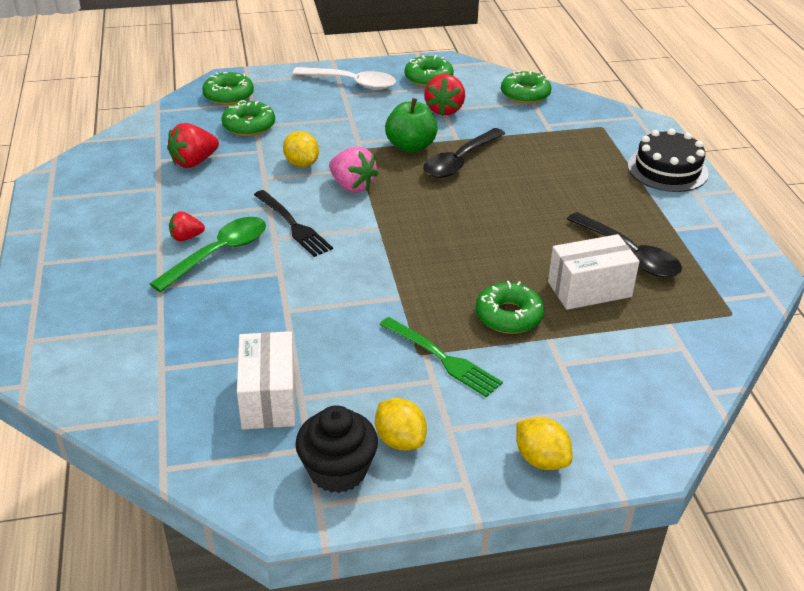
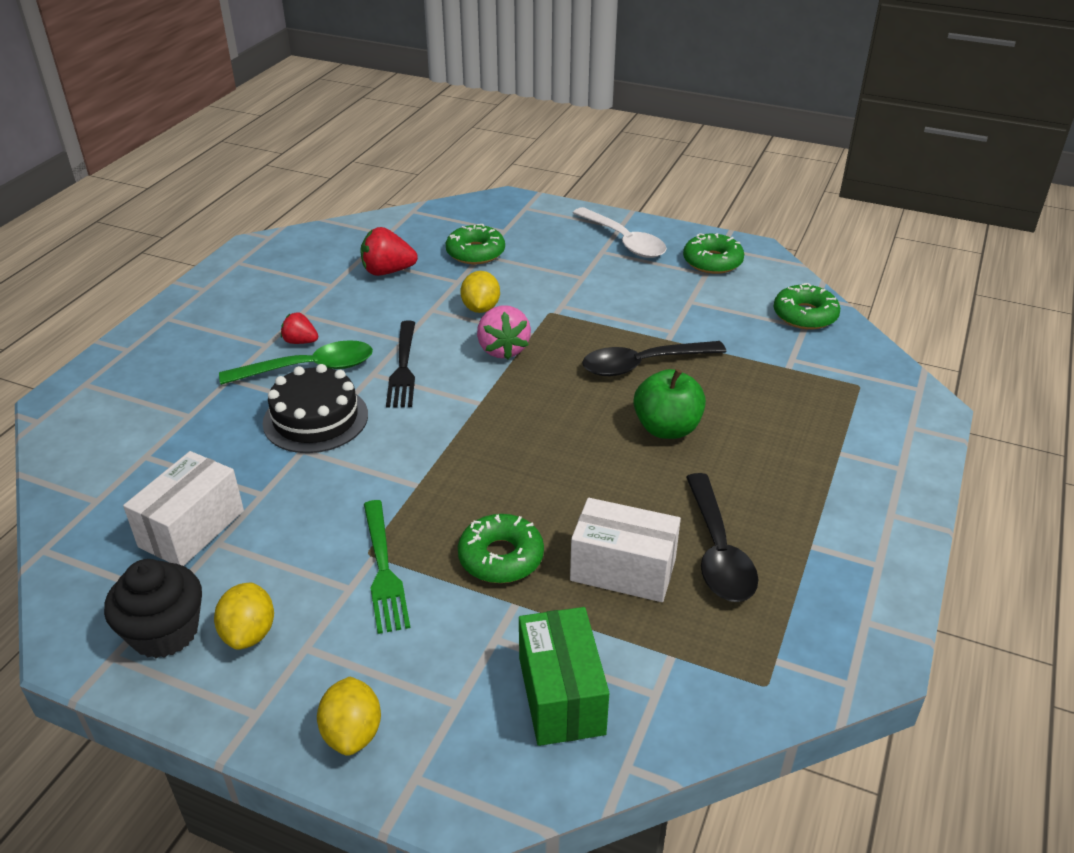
camera: 35 degrees right, 0 degrees up
green donut [202,72,254,105] -> none
green apple [385,98,438,153] -> green apple moved to [634,369,706,439]
red strawberry [424,74,465,115] -> none
black cake [628,129,709,192] -> black cake moved to [262,364,368,453]
none -> green box [519,607,609,746]

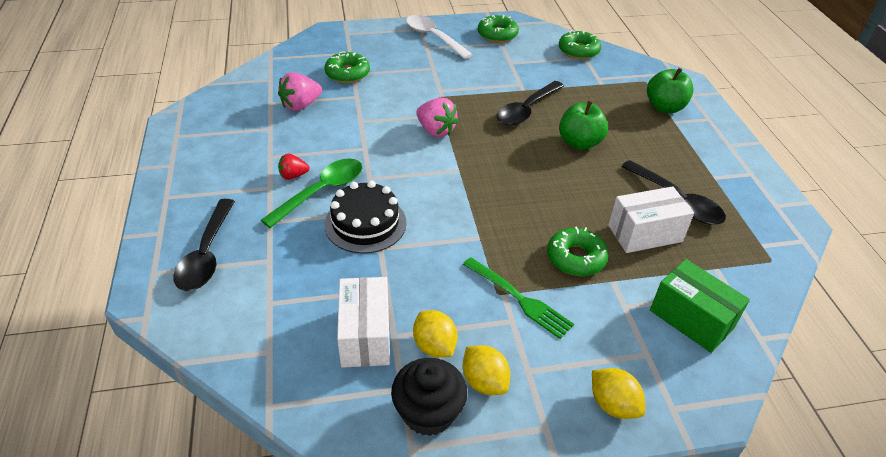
camera: 35 degrees left, 5 degrees up
red strawberry [360,227,418,276] -> pink strawberry [278,72,322,111]
black fork [386,321,415,408] -> none
yellow lemon [460,271,500,313] -> yellow lemon moved to [413,310,458,358]
white spoon [573,207,667,258] -> white spoon turned 150 degrees counterclockwise [406,15,473,59]
none -> black spoon [173,199,235,291]
none -> green apple [647,68,694,113]

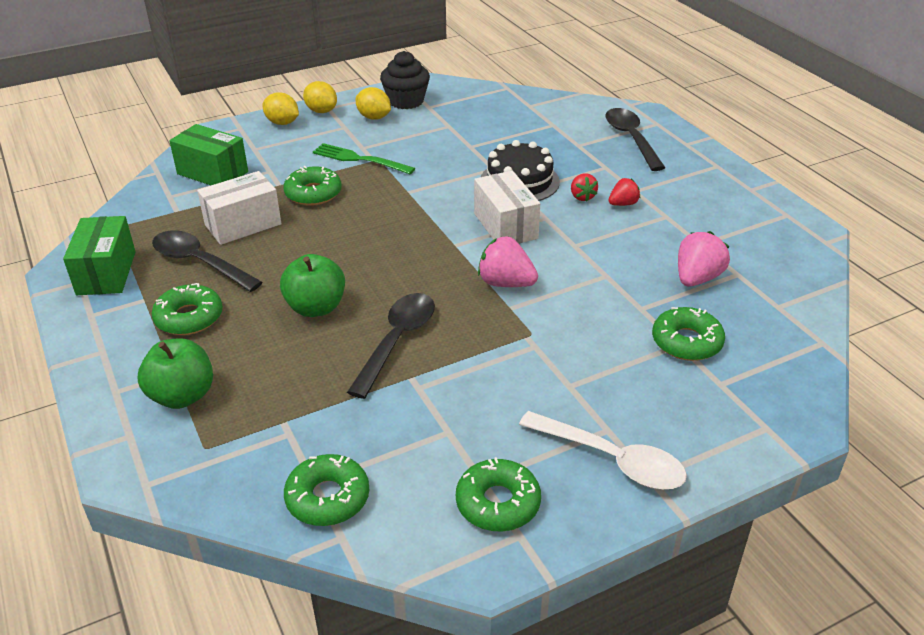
camera: 165 degrees right, 5 degrees down
green spoon [261,159,363,228] -> red strawberry [571,173,598,201]
white box [337,277,390,368] -> white box moved to [474,171,540,244]
yellow lemon [413,310,458,358] -> yellow lemon moved to [303,81,337,113]
none -> green box [63,216,136,295]
none -> green donut [152,283,223,335]

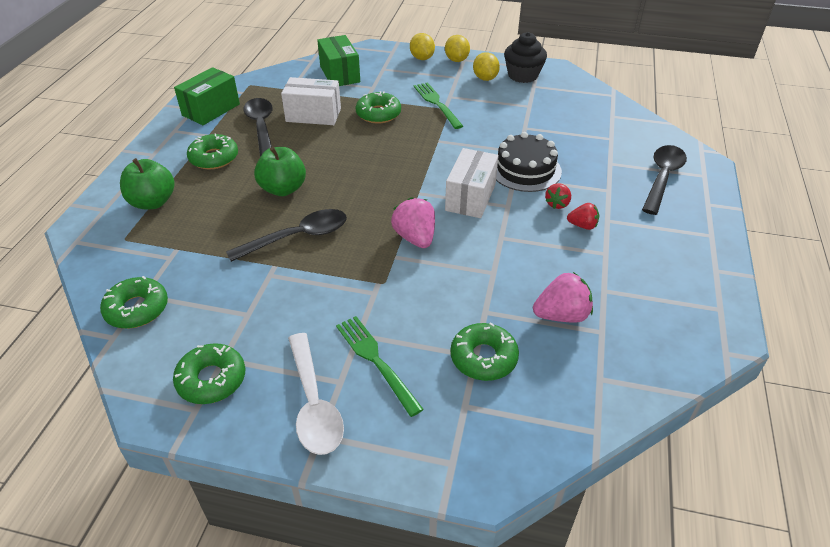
camera: 40 degrees right, 5 degrees up
none -> green fork [336,316,424,417]

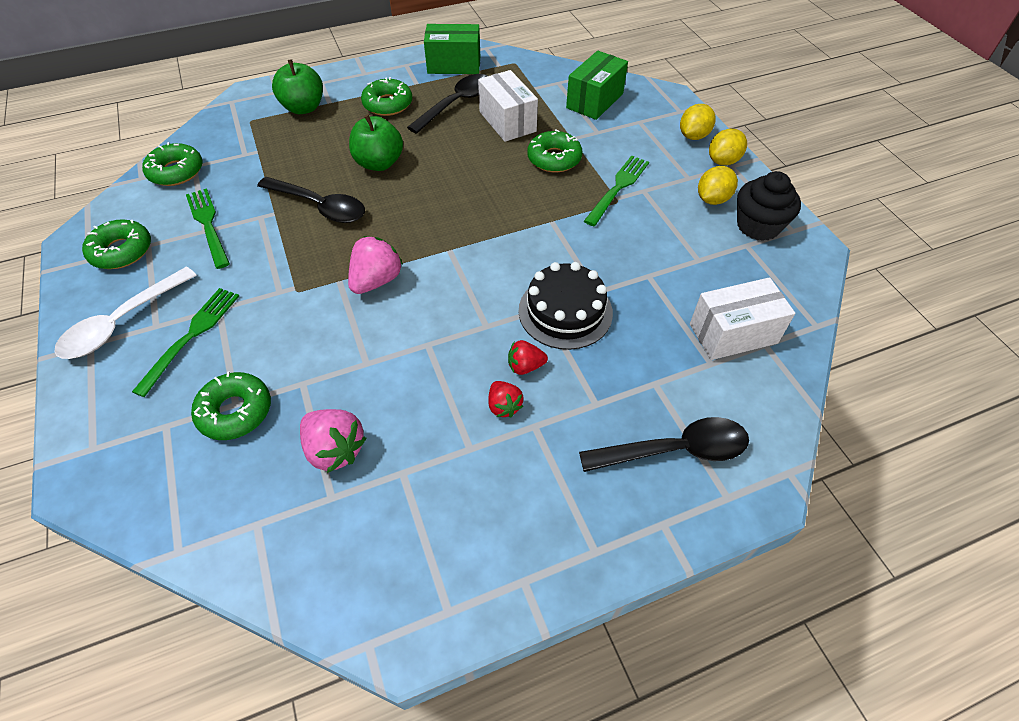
camera: 55 degrees right, 10 degrees up
white box [445,148,499,218] -> white box moved to [690,277,795,360]
none -> green fork [186,188,230,269]

